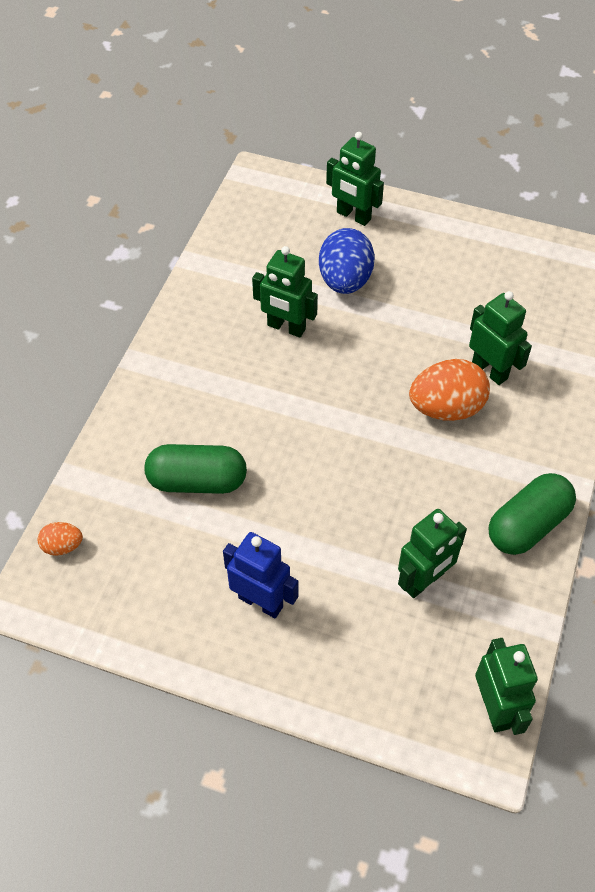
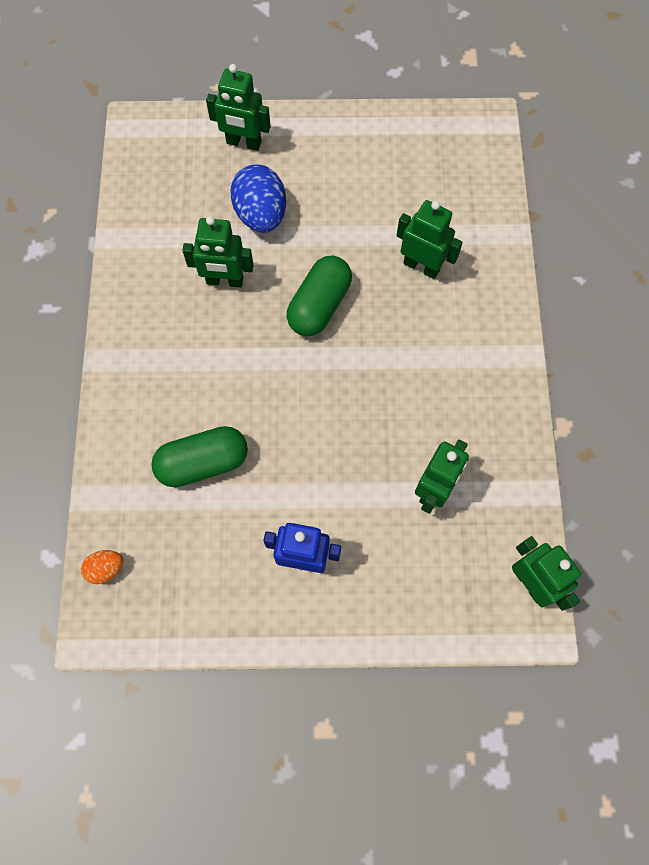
camera: 20 degrees left, 15 degrees up
orange egg [409,359,490,421] -> none
green capsule [489,473,576,555] -> green capsule moved to [287,256,352,336]

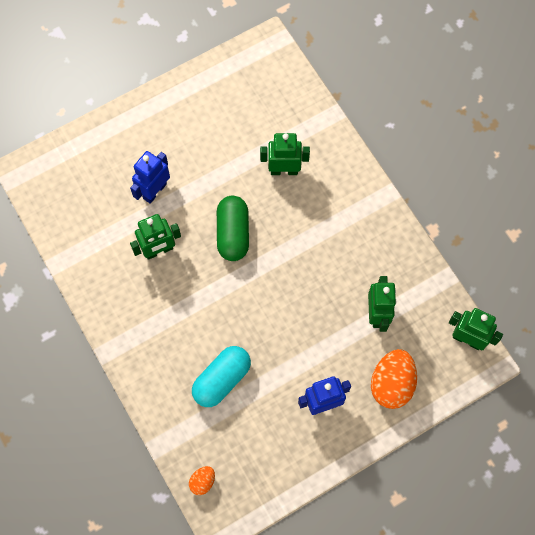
camera: 30 degrees left, 0 degrees up
green capsule [151,426,248,487] -> turquoise capsule [192,346,251,407]
green robot [206,64,271,151] -> none
blue egg [230,164,286,233] -> blue robot [130,151,170,204]
none -> orange egg [371,349,417,409]

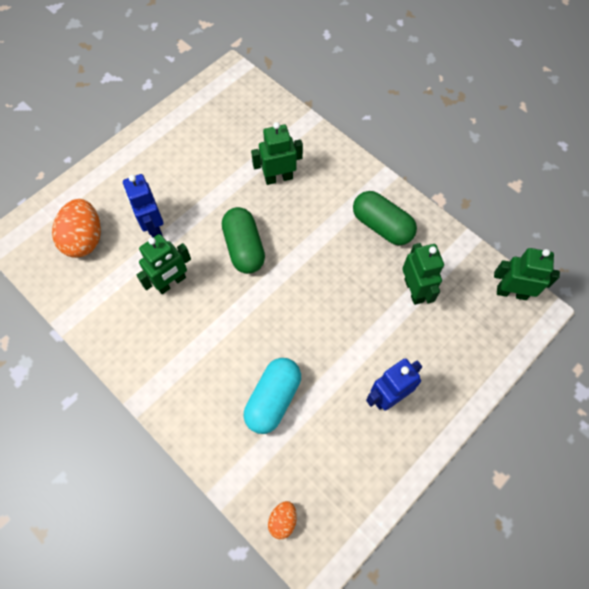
camera: 15 degrees left, 5 degrees down
blue robot [130,151,170,204] -> blue robot turned 45 degrees counterclockwise [123,174,164,237]
orange egg [371,349,417,409] -> orange egg moved to [52,199,101,258]
none -> green capsule [353,191,417,245]

